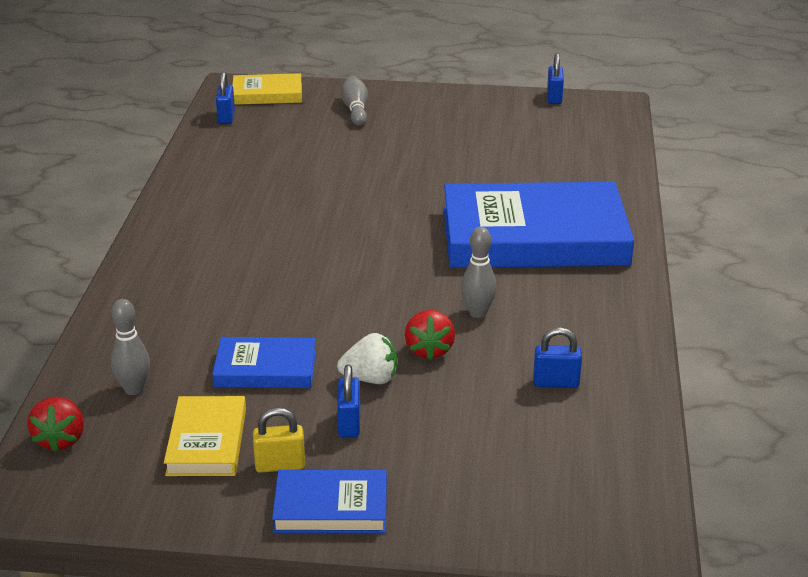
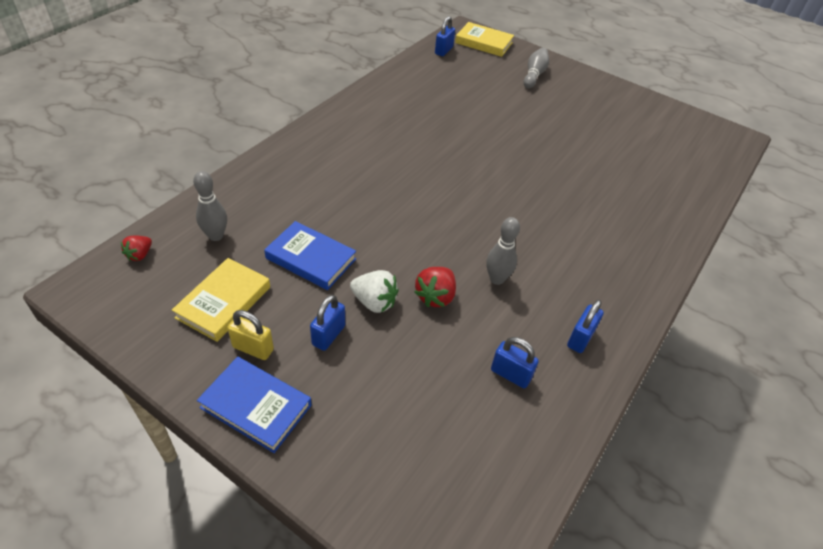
camera: 25 degrees right, 15 degrees up
red strawberry [27,397,84,452] -> red strawberry [121,236,152,261], size x0.64
blue book [444,182,634,268] -> none
blue padlock [547,53,564,104] -> blue padlock moved to [567,300,604,353]

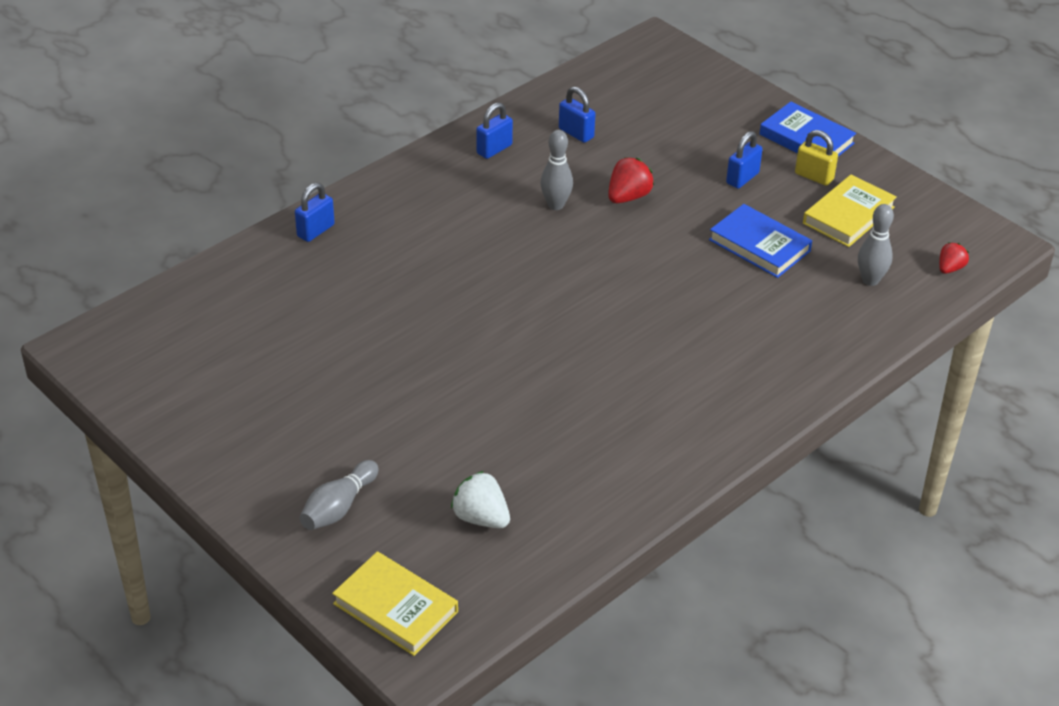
camera: 165 degrees left, 5 degrees down
white strawberry [350,270,399,313] -> white strawberry moved to [451,471,510,528]
blue padlock [435,16,455,56] -> blue padlock moved to [295,183,335,242]

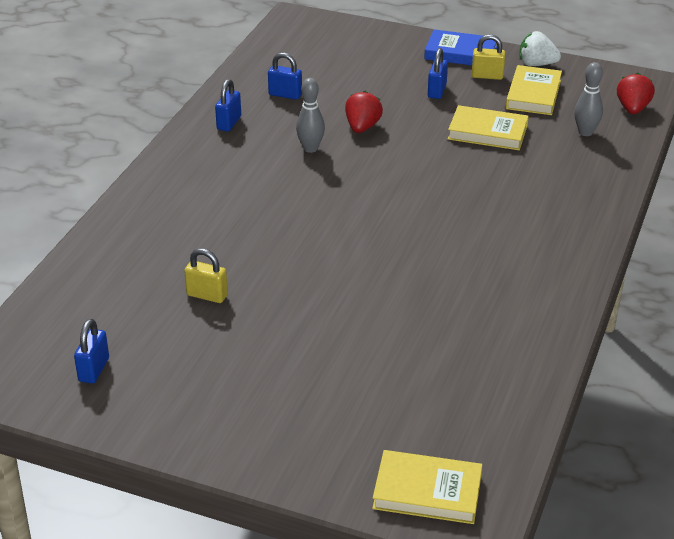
camera: 25 degrees left, 5 degrees down
blue padlock [295,183,335,242] -> blue padlock moved to [74,319,109,384]
grey bowling pin [300,460,378,530] -> none
white strawberry [451,471,510,528] -> white strawberry moved to [520,31,561,66]
blue book [709,204,812,278] -> yellow book [448,105,529,150]
red strawberry [939,242,969,274] -> red strawberry [617,73,655,114], size x1.56
none -> yellow padlock [184,248,228,303]

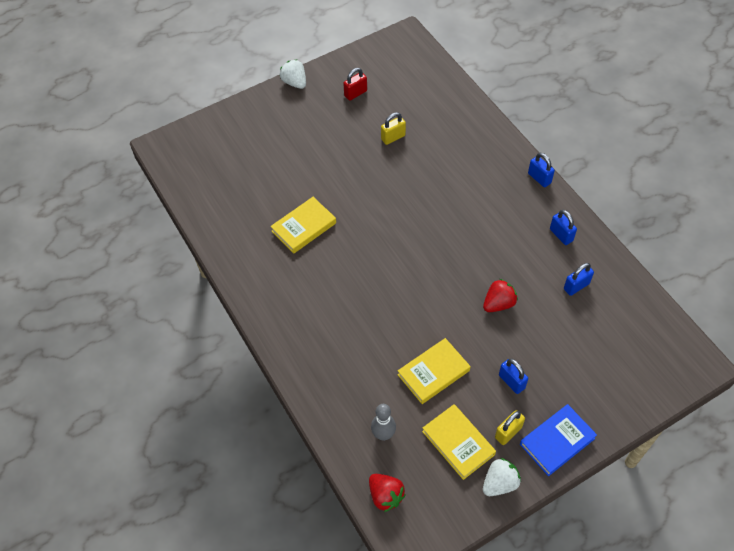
camera: 130 degrees right, 20 degrees up
blue padlock [74,319,109,384] -> blue padlock moved to [528,153,555,187]
grey bowling pin [296,78,325,153] -> none
red strawberry [345,91,383,133] -> red strawberry turned 90 degrees counterclockwise [483,279,518,312]
yellow book [372,450,482,524] -> yellow book moved to [270,197,336,254]
none -> white strawberry [280,59,306,89]
none -> red padlock [343,68,367,101]

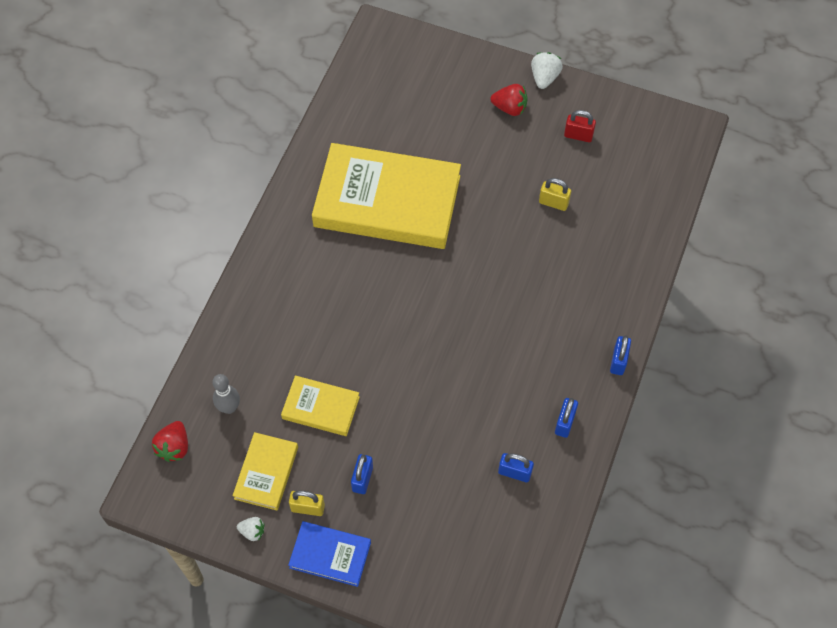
camera: 50 degrees right, 5 degrees up
yellow book [270,197,336,254] -> yellow book [312,143,461,249], size x2.13
red strawberry [483,279,518,312] -> red strawberry moved to [490,84,527,116]
white strawberry [483,458,521,496] -> white strawberry [237,517,264,541], size x0.64

